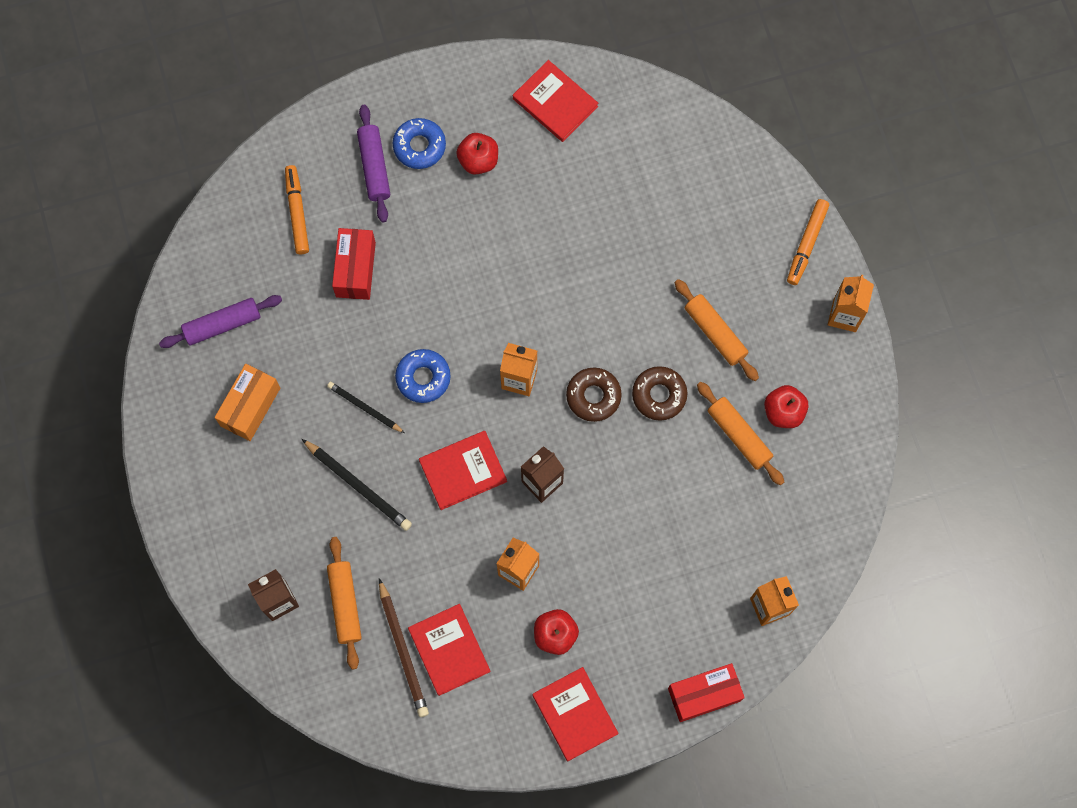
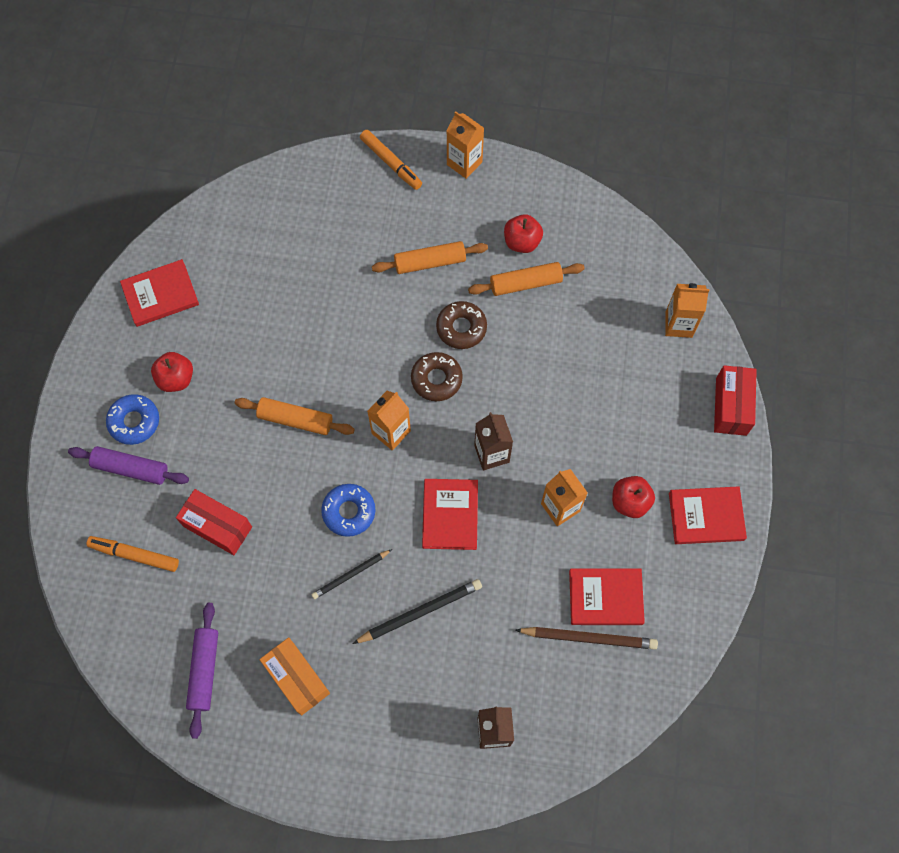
camera: 65 degrees left, 5 degrees down
orange rolling pin [327,537,362,670] -> orange rolling pin moved to [235,397,355,435]

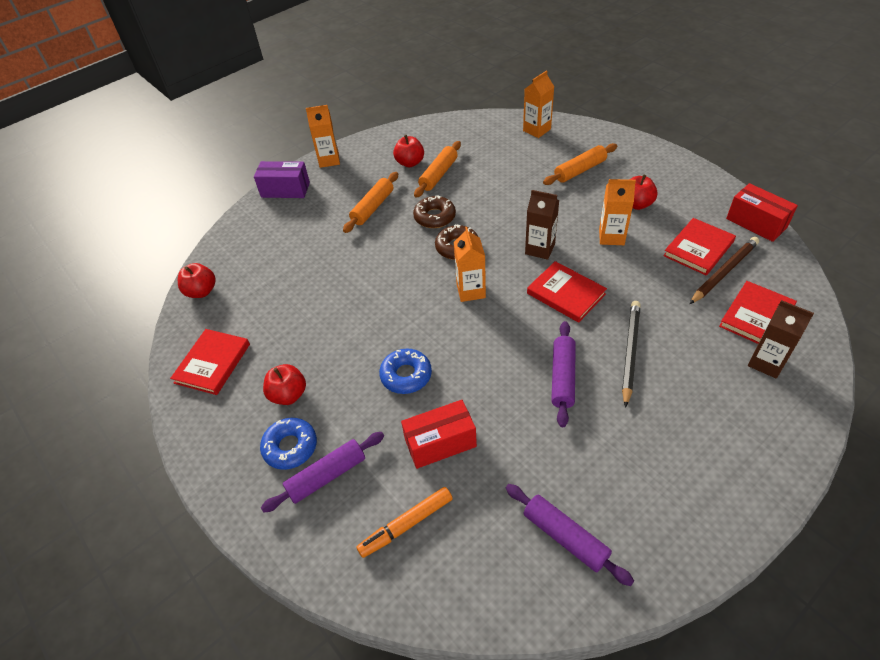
camera: 45 degrees left, 20 degrees down
orange rolling pin [235,397,355,435] -> orange rolling pin moved to [543,143,617,185]
orange box [260,637,330,715] -> none
black pencil [311,549,392,599] -> purple rolling pin [551,321,576,427]
blue donut [321,484,376,537] -> blue donut moved to [379,349,432,394]
orange marker [360,130,422,190] -> purple box [254,161,310,198]
red book [669,486,747,544] -> red book moved to [719,281,797,344]
red box [714,365,757,436] -> red box moved to [726,183,798,242]
none -> red apple [178,263,216,298]

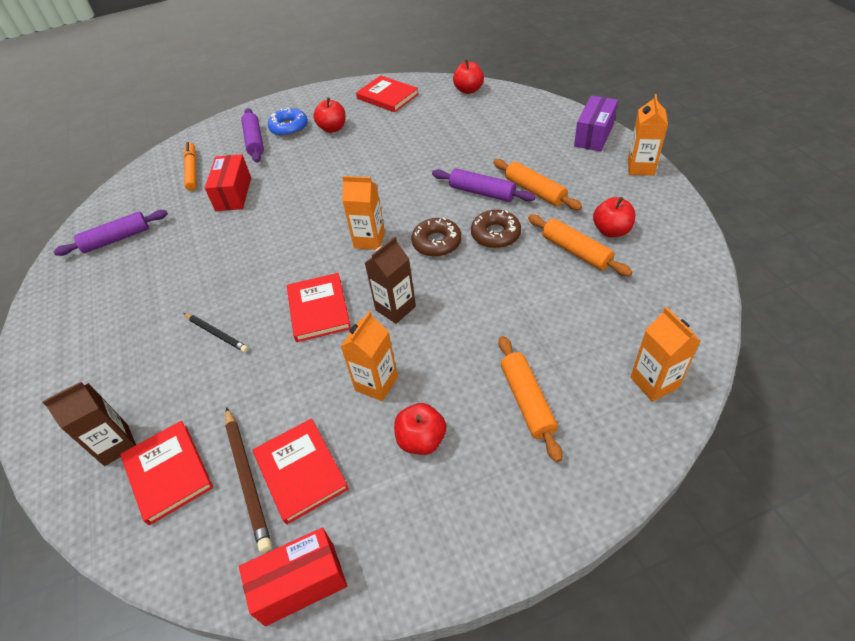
camera: 110 degrees right, 0 degrees up
blue donut [379,349,432,394] -> none
red book [527,261,607,323] -> red book turned 75 degrees counterclockwise [287,273,351,342]
purple rolling pin [551,321,576,427] -> purple rolling pin moved to [432,168,536,202]
black pencil [622,301,641,408] -> black pencil [183,313,249,352], size x0.66

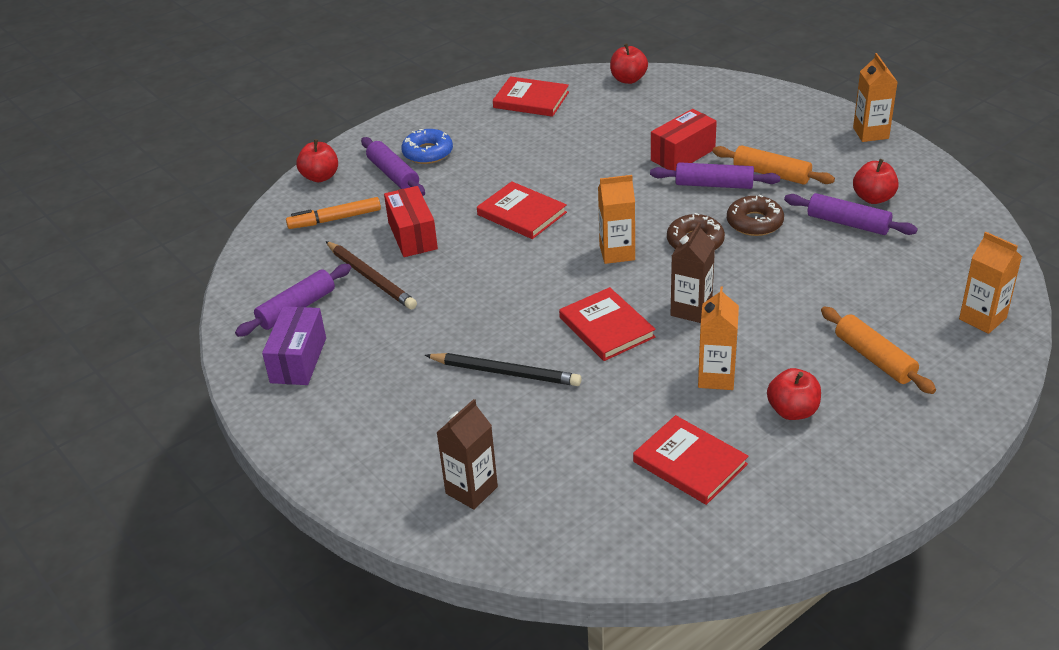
camera: 20 degrees left, 10 degrees down
red book [120,421,213,525] -> red book moved to [477,181,567,239]
black pencil [183,313,249,352] -> black pencil [425,353,581,386], size x1.52
orange marker [184,142,197,191] -> orange marker turned 75 degrees counterclockwise [286,197,381,229]
brown pencil [225,407,272,553] -> brown pencil moved to [325,241,417,310]
red box [239,527,347,626] -> red box moved to [651,109,717,170]
red apple [313,98,346,133] -> red apple moved to [296,139,338,182]
orange rolling pin [528,214,632,276] -> purple rolling pin [784,193,918,235]
purple box [574,95,618,151] -> purple box moved to [262,306,326,385]

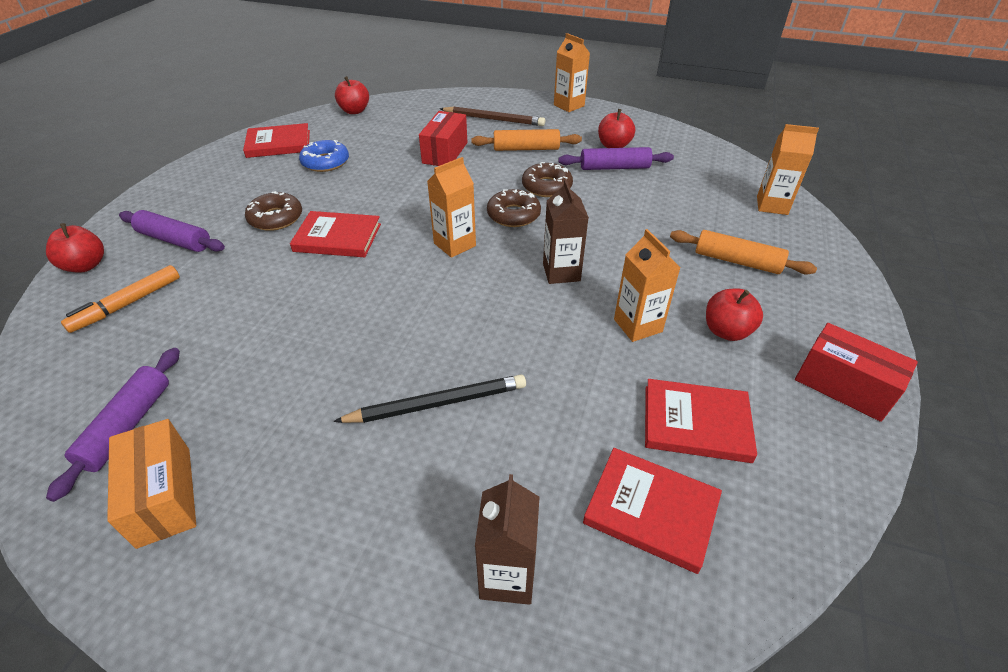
camera: 35 degrees left, 5 degrees up
purple box [262,306,326,385] -> orange box [107,419,196,549]
brown pencil [325,241,417,310] -> brown pencil moved to [440,106,545,126]
red box [384,186,438,257] -> red box moved to [795,323,918,422]
blue donut [401,129,453,164] -> blue donut moved to [299,140,349,172]
red book [559,287,656,361] -> red book moved to [583,448,722,574]
purple rolling pin [650,162,780,189] -> none
none -> brown donut [245,191,302,231]

